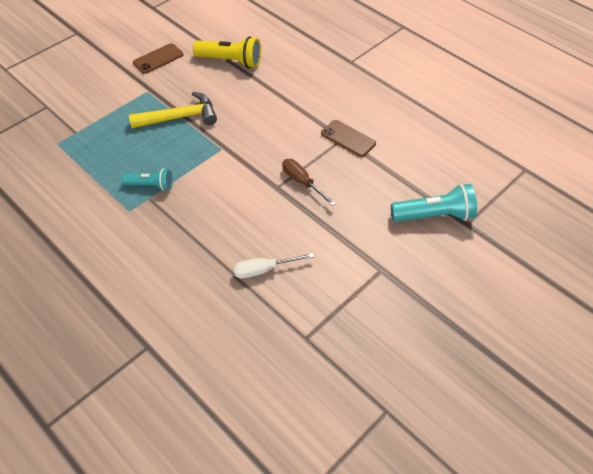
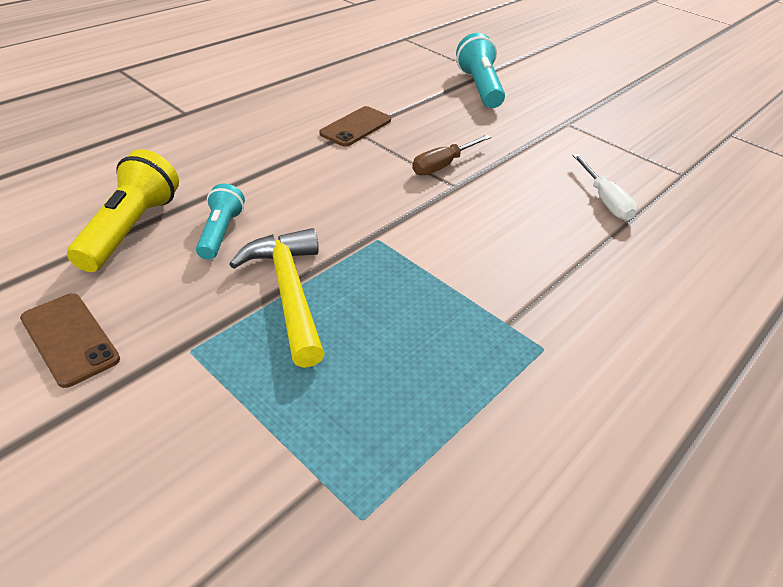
camera: 95 degrees left, 10 degrees down
turquoise flashlight [122,168,173,191] -> turquoise flashlight moved to [196,184,245,260]

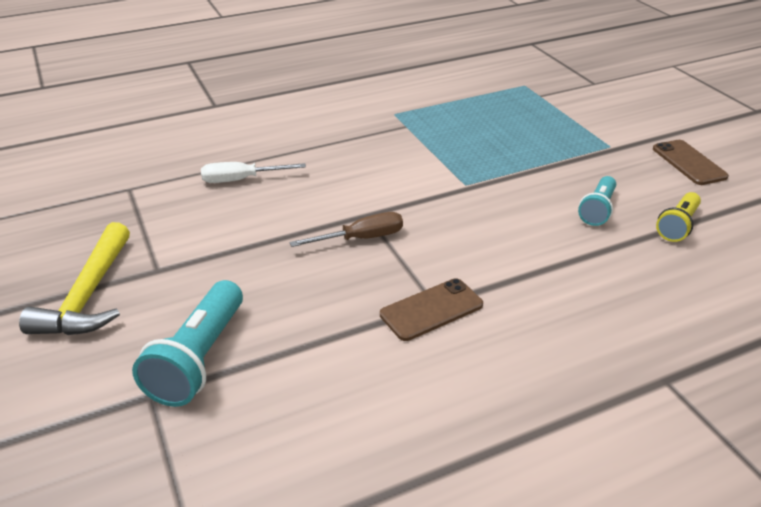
camera: 155 degrees left, 5 degrees down
yellow flashlight [67,149,179,272] -> yellow flashlight [656,192,701,242], size x0.62
yellow hammer [229,228,325,368] -> yellow hammer moved to [19,222,130,335]
white screwdriver [572,154,638,220] -> white screwdriver turned 105 degrees counterclockwise [201,162,306,183]

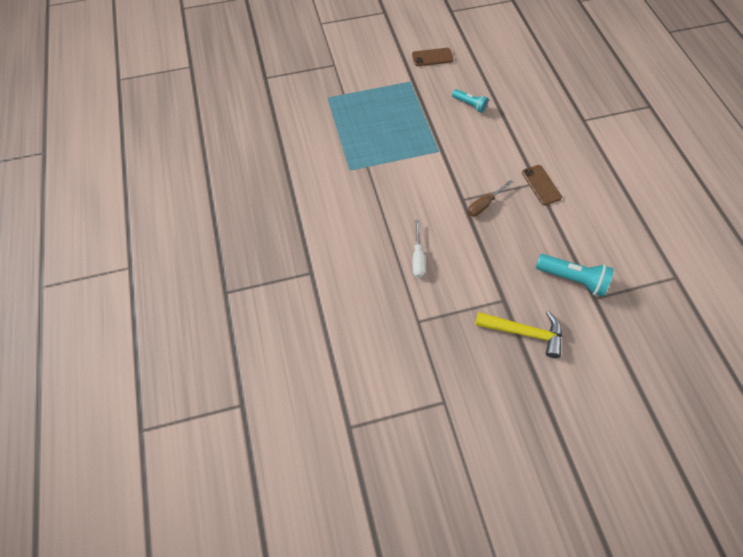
camera: 80 degrees left, 25 degrees up
brown screwdriver [290,212,403,247] -> brown screwdriver turned 120 degrees counterclockwise [467,180,513,217]
yellow flashlight [656,192,701,242] -> none

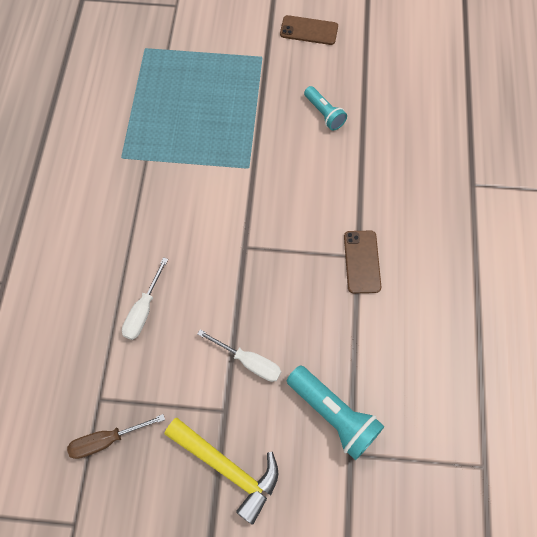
camera: 20 degrees right, 5 degrees up
brown screwdriver [467,180,513,217] -> brown screwdriver moved to [67,414,165,459]
none -> white screwdriver [198,329,281,382]

